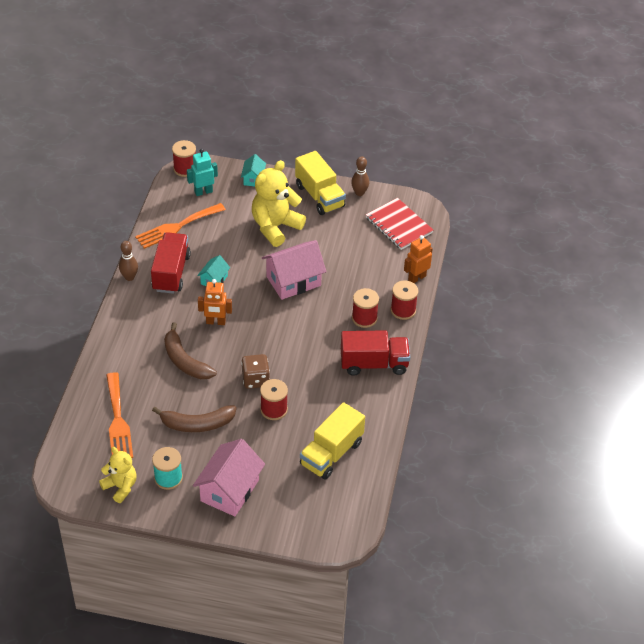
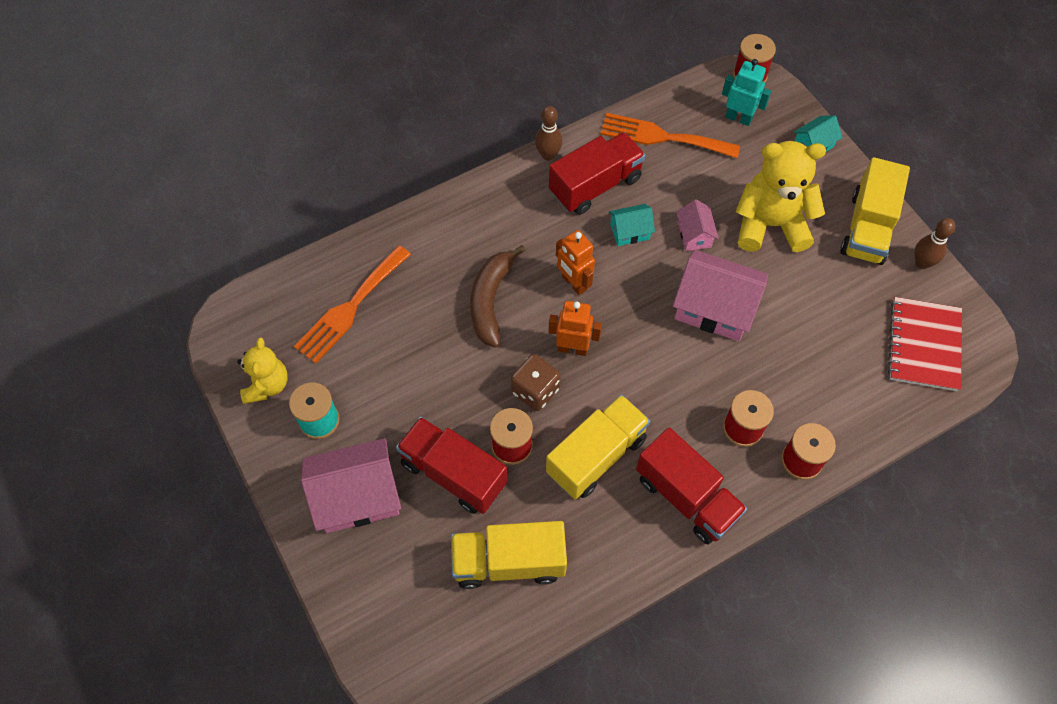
camera: 50 degrees right, 15 degrees up
brown banana [152,405,237,432] -> none
orange robot [404,235,433,283] -> orange robot moved to [549,301,602,356]
none -> red truck [396,416,508,514]
none -> yellow truck [546,395,650,499]
none -> pink house [676,199,719,251]

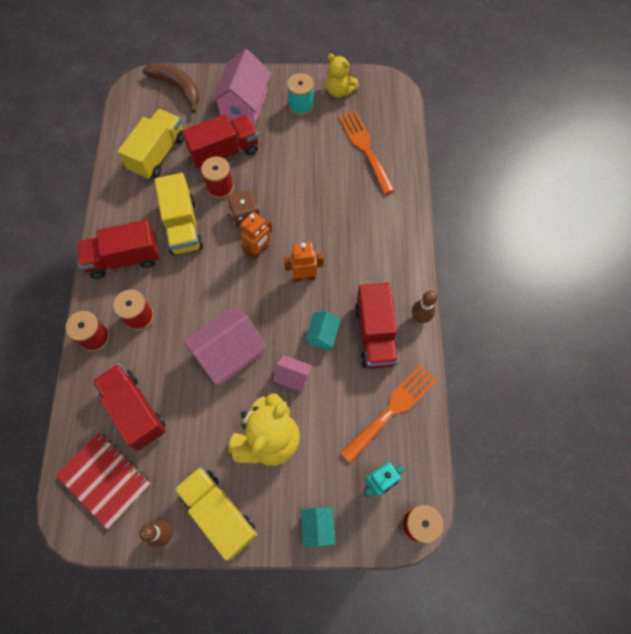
camera: 120 degrees right, 5 degrees up
brown banana [470,245,526,347] -> brown banana moved to [142,63,199,113]
none -> red truck [92,364,166,451]

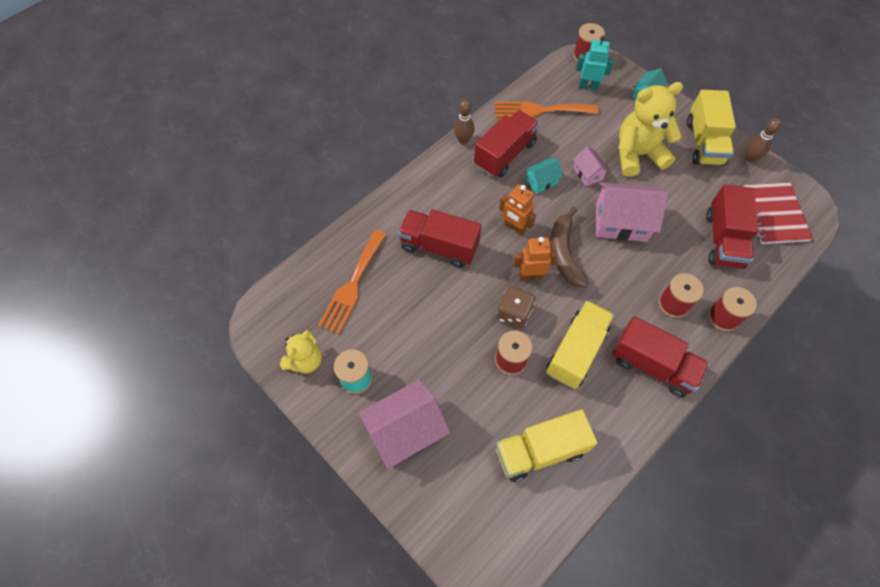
camera: 135 degrees left, 5 degrees down
brown banana [142,63,199,113] -> brown banana moved to [550,207,589,287]
red truck [182,114,259,168] -> red truck moved to [398,209,481,268]
yellow teddy bear [326,53,359,97] -> yellow teddy bear turned 45 degrees clockwise [280,330,322,374]

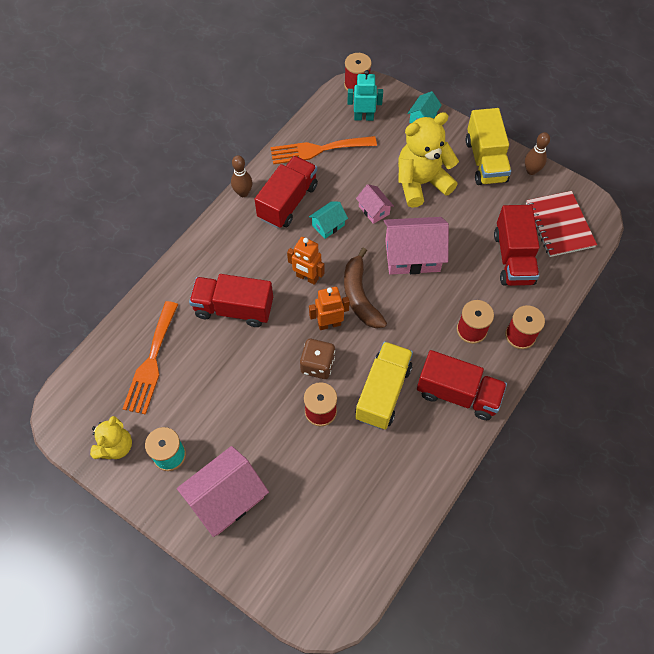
camera: 10 degrees left, 0 degrees up
yellow truck [496,409,598,482] -> none

